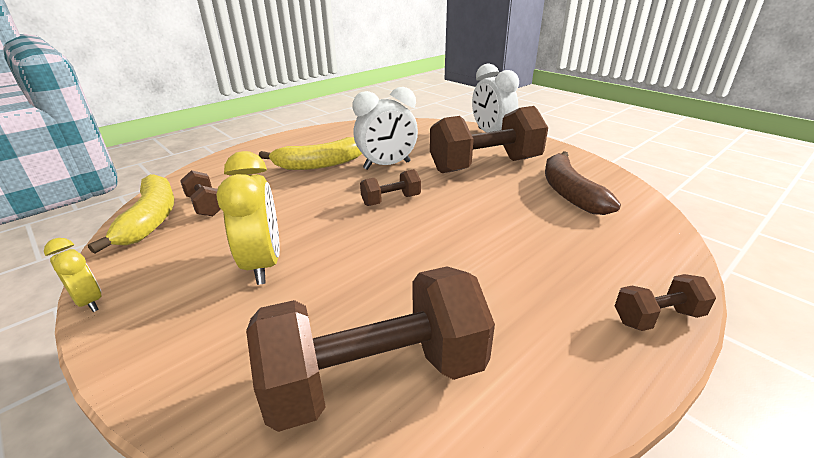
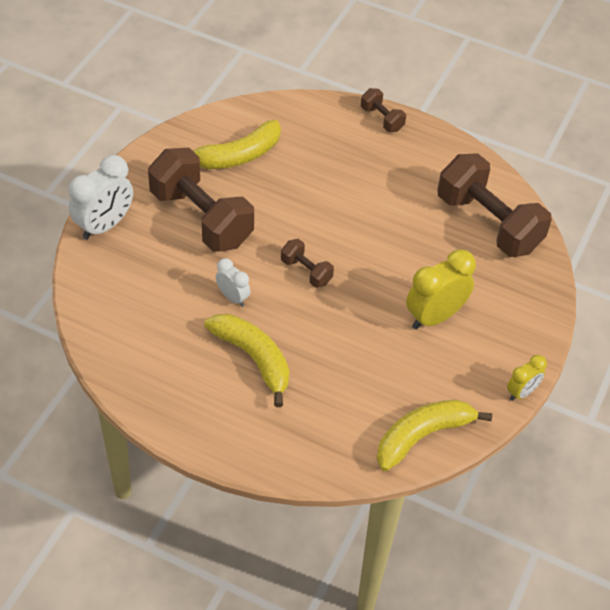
camera: 115 degrees left, 20 degrees up
yellow clock [44,238,101,312] -> yellow clock turned 150 degrees counterclockwise [507,355,547,401]
brown dumbbell [180,170,221,216] -> none
white clock [352,87,418,170] -> white clock [216,258,250,307], size x0.56
brown banana [545,151,621,215] -> yellow banana [193,120,281,169]

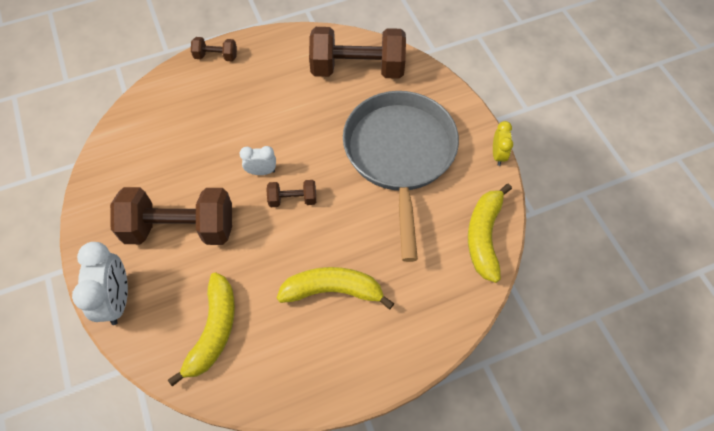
camera: 45 degrees left, 10 degrees up
yellow banana [193,120,281,169] -> yellow banana moved to [168,272,235,387]
white clock [216,258,250,307] -> white clock moved to [239,146,276,175]
yellow clock [406,249,476,330] -> grey pan [343,91,459,262]

